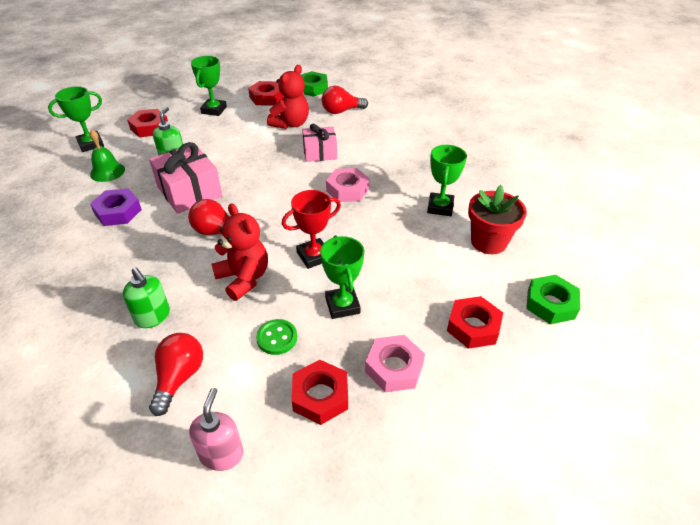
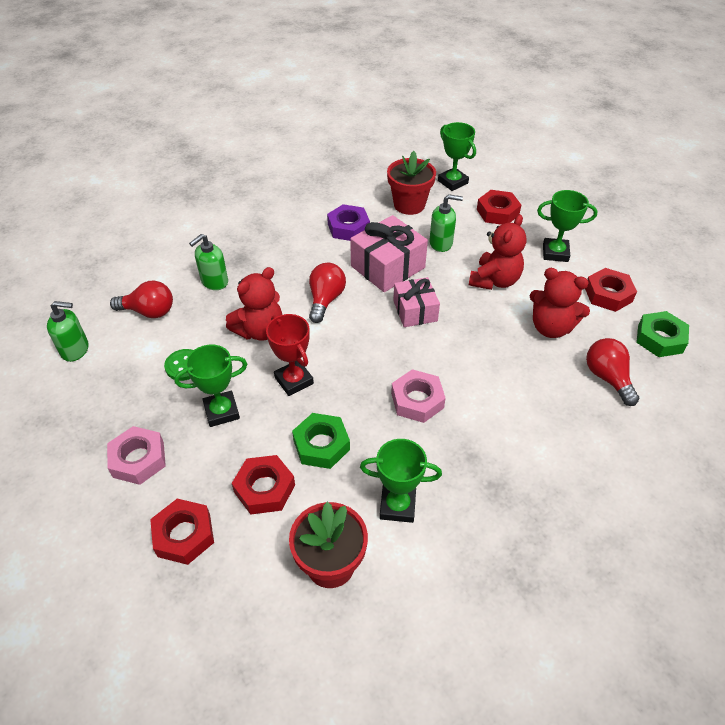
camera: 85 degrees right, 5 degrees up
green bell [89,130,125,182] -> red flower pot [387,151,436,215]
pink soap dispenser [189,388,243,471] -> green soap dispenser [47,301,88,362]
red nut [292,360,348,425] -> red nut moved to [232,455,295,515]
pink gift [302,124,337,162] -> pink gift moved to [393,277,440,327]
green nut [526,275,580,324] -> green nut moved to [292,413,350,469]
none -> red teddy bear [469,214,526,290]

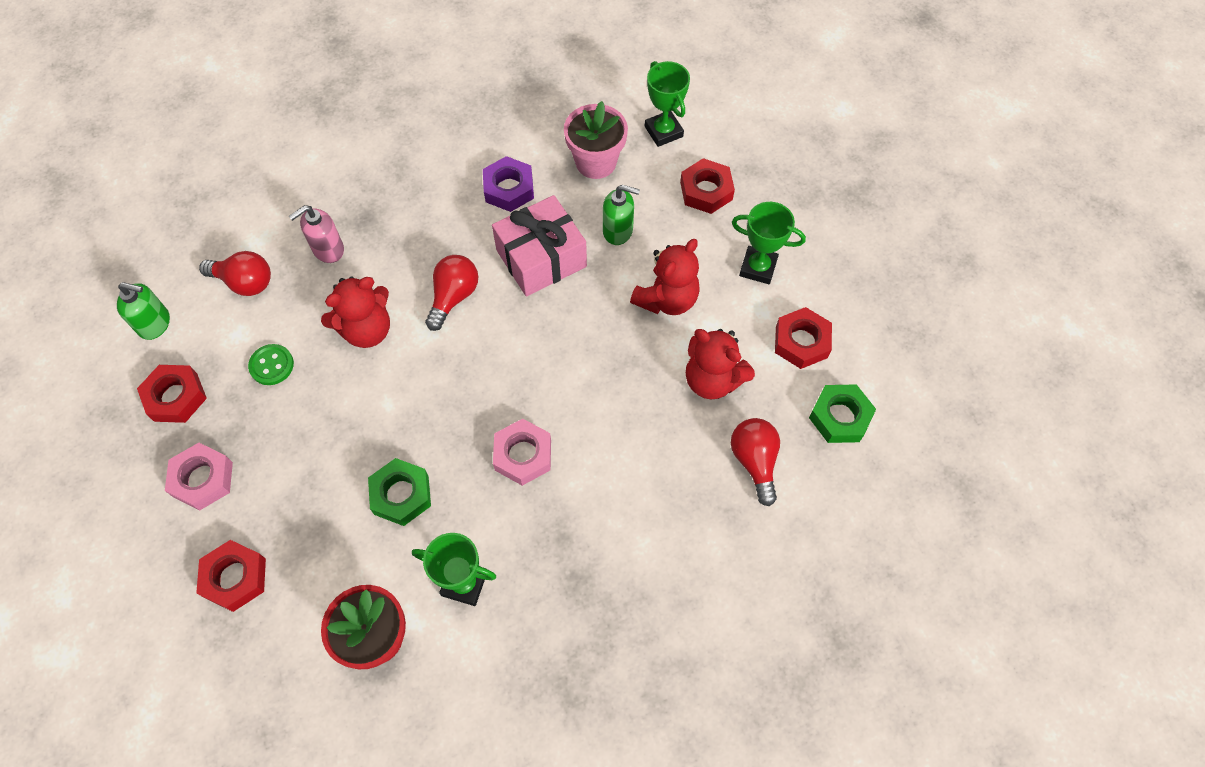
camera: 10 degrees right, 15 degrees up
green trophy [174,345,247,427] -> none
green soap dispenser [189,234,228,290] -> pink soap dispenser [289,205,344,263]
red nut [232,455,295,515] -> red nut moved to [137,365,207,423]
red trophy [266,314,314,396] -> none
red flower pot [387,151,436,215] -> pink flower pot [564,101,628,179]
pink gift [393,277,440,327] -> none

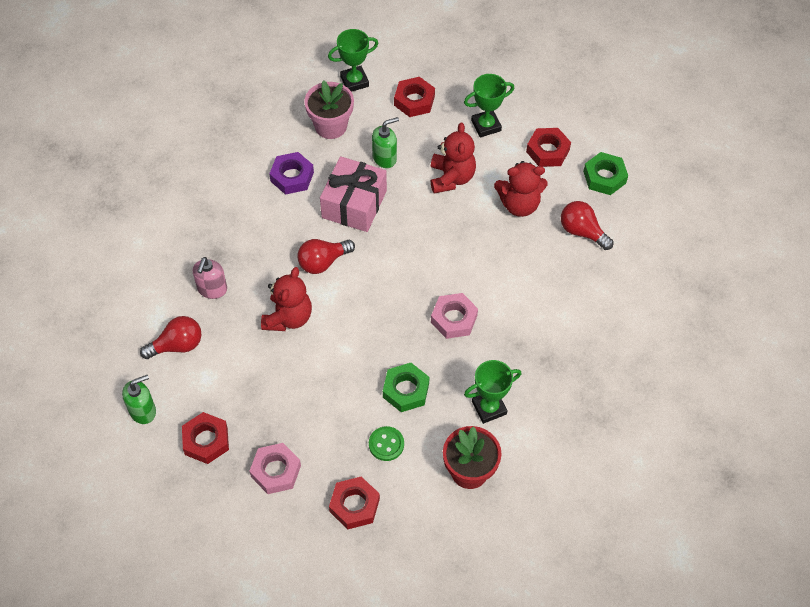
camera: 40 degrees left, 5 degrees down
green button [248,344,294,385] -> green button moved to [369,426,404,461]
red light bulb [425,255,478,331] -> red light bulb turned 105 degrees counterclockwise [297,239,355,274]
green trophy [645,61,690,147] -> green trophy turned 45 degrees counterclockwise [328,29,379,92]

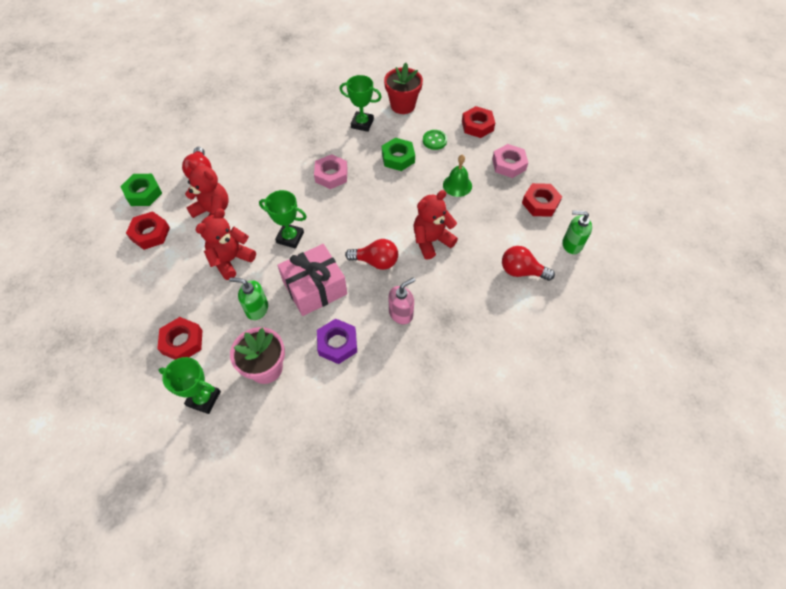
camera: 140 degrees left, 0 degrees up
pink soap dispenser [193,257,227,299] -> pink soap dispenser moved to [389,277,415,324]
green trophy [464,74,514,137] -> green trophy moved to [259,190,307,249]
none -> green bell [443,155,472,197]

